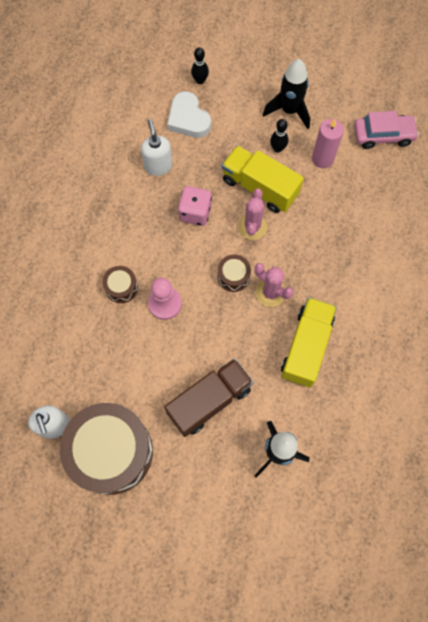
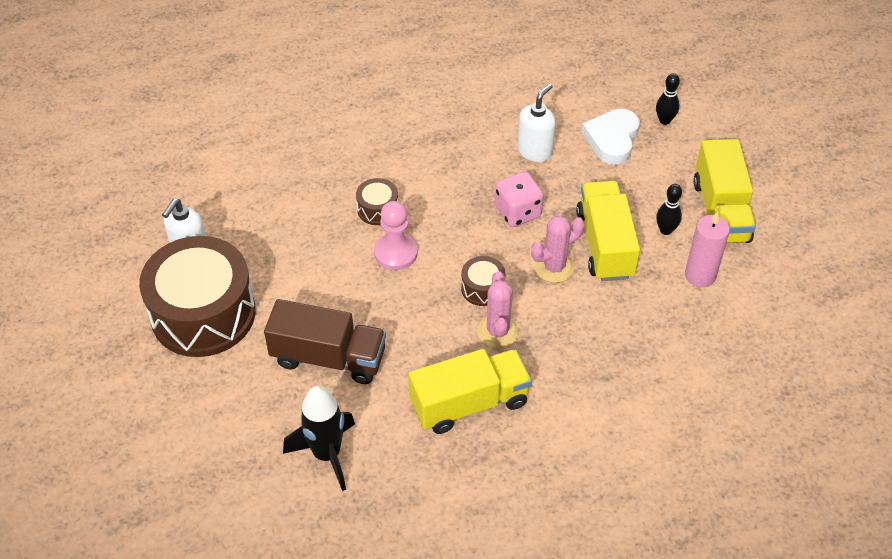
camera: 50 degrees right, 20 degrees down
black rocket [263,59,310,129] -> yellow truck [693,139,756,243]
pink car [354,111,419,149] -> none

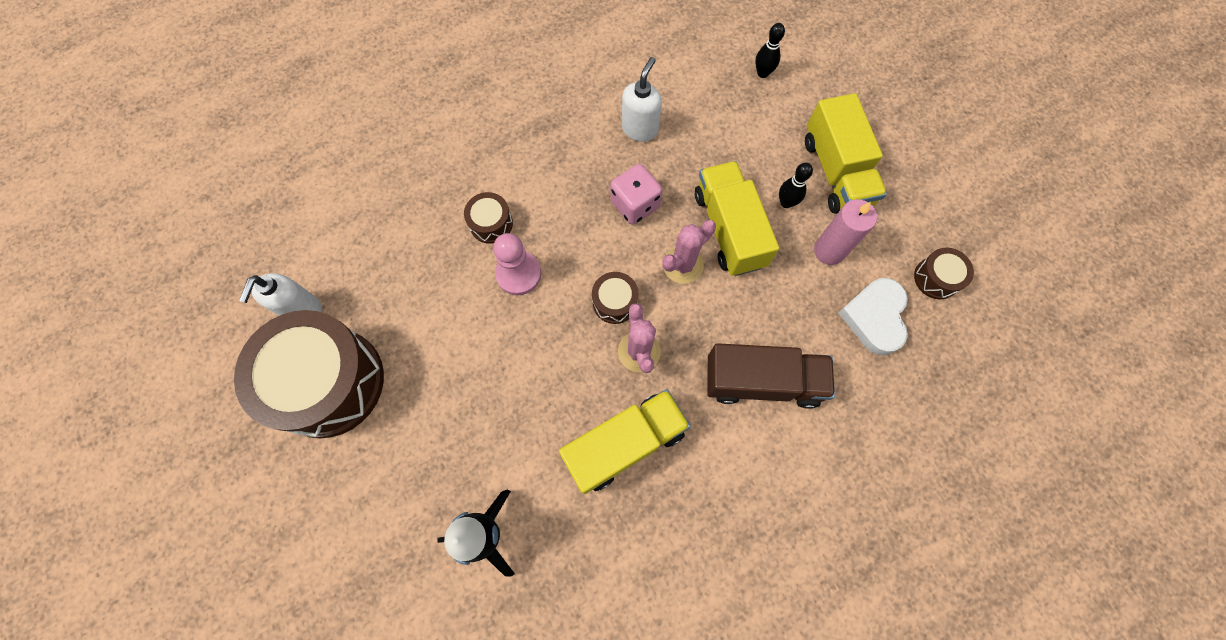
camera: 10 degrees left, 20 degrees up
brown truck [264,299,386,384] -> brown truck moved to [707,343,835,409]
white heart [582,109,640,165] -> white heart moved to [838,278,908,355]
none -> brown drum [914,248,974,299]

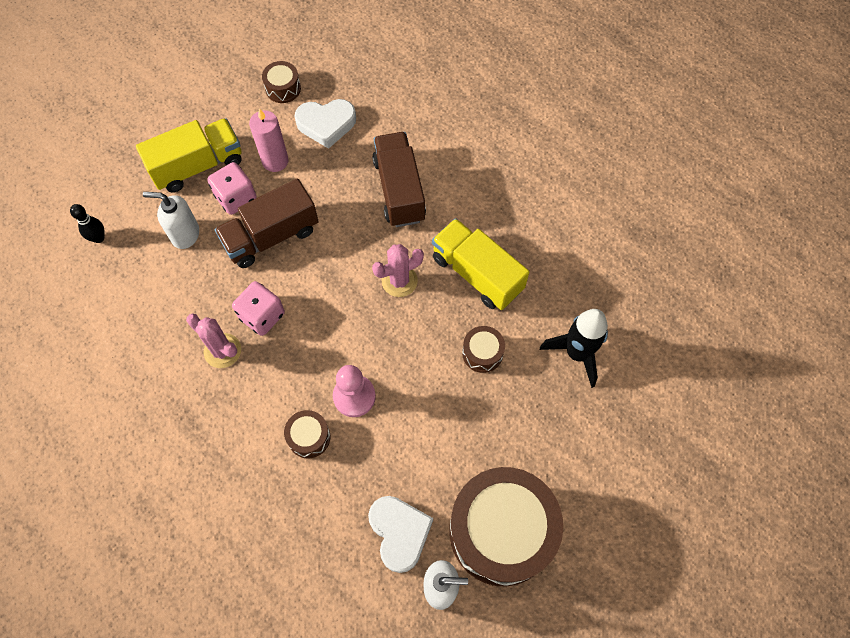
camera: 105 degrees left, 5 degrees down
brown drum [592,272,639,324] -> brown drum moved to [462,326,505,373]
white soap dispenser [622,57,662,142] -> white soap dispenser moved to [143,192,199,249]
pink cactus [662,220,716,284] -> pink cactus moved to [186,314,241,368]
yellow truck [695,161,779,276] -> brown truck [215,179,319,268]
black bowling pin [779,163,813,208] -> pink dice [207,162,257,215]
none -> white heart [368,496,433,573]

